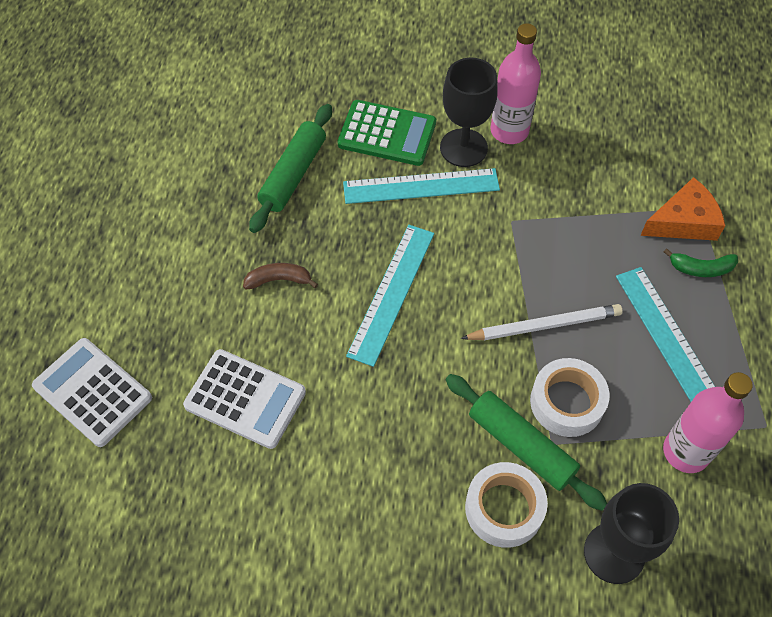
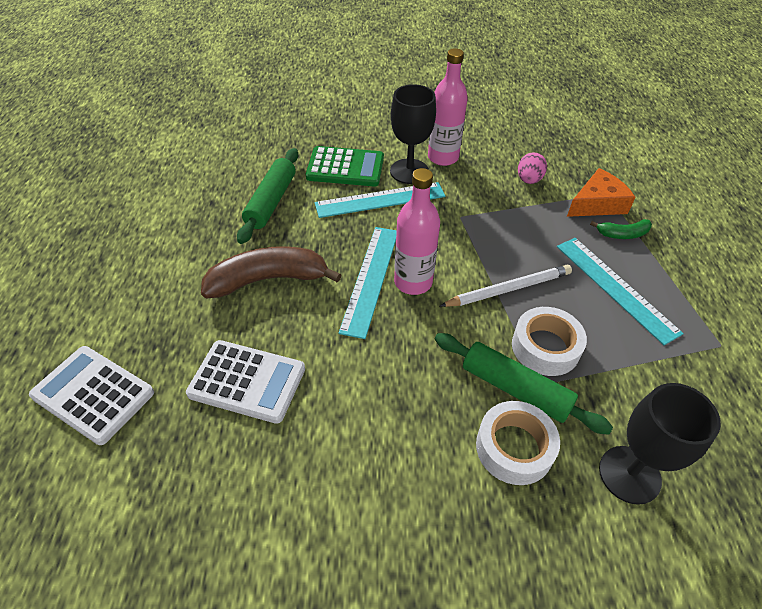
camera: 10 degrees left, 10 degrees down
brown banana [243,263,318,290] -> brown banana [201,246,341,298], size x2.01
pink bottle [663,372,753,473] -> pink bottle moved to [394,168,440,295]
none -> pink egg [518,152,547,184]

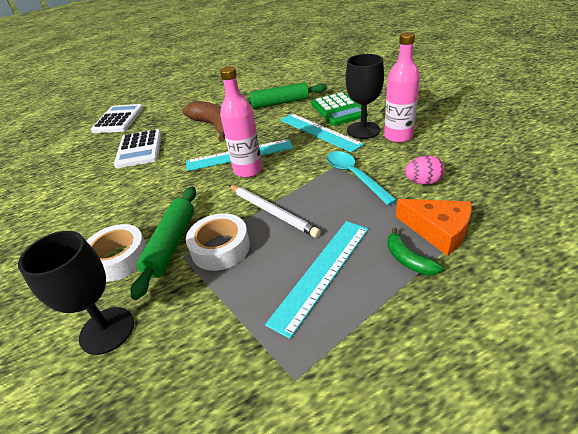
camera: 70 degrees right, 10 degrees down
none -> turquoise spoon [326,151,397,205]

